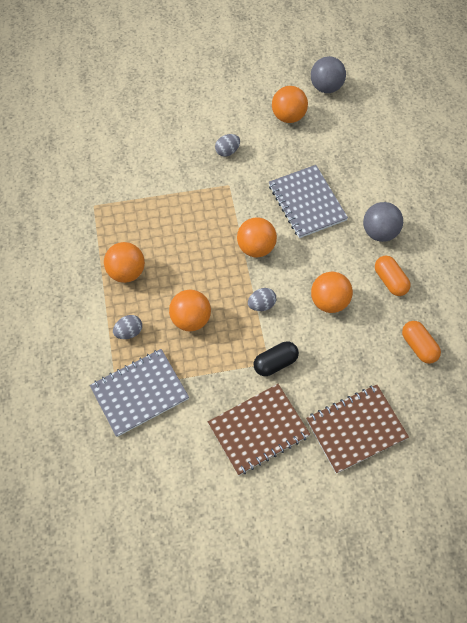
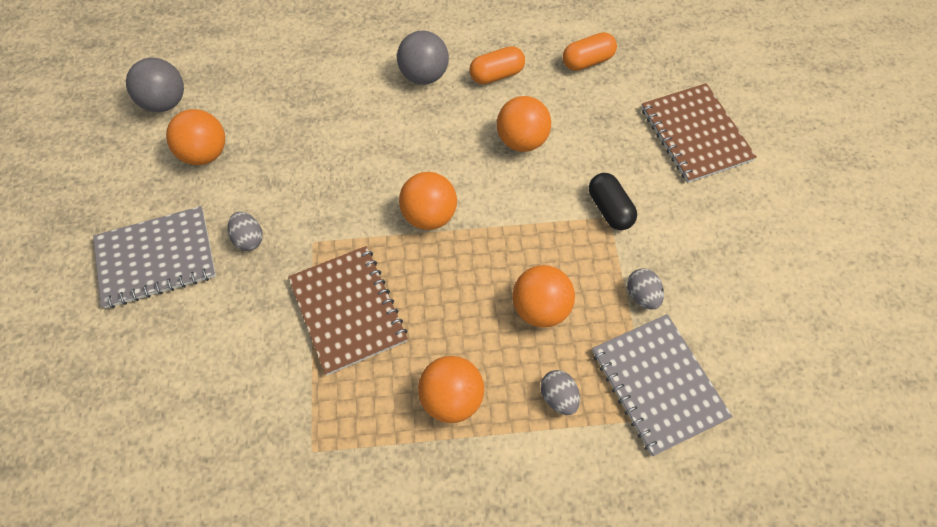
camera: 85 degrees left, 0 degrees up
brown notebook [208,384,310,476] -> brown notebook moved to [288,246,408,375]
grey egg [248,288,276,311] -> grey egg moved to [627,268,664,310]
grey notebook [269,165,348,238] -> grey notebook moved to [93,206,216,309]

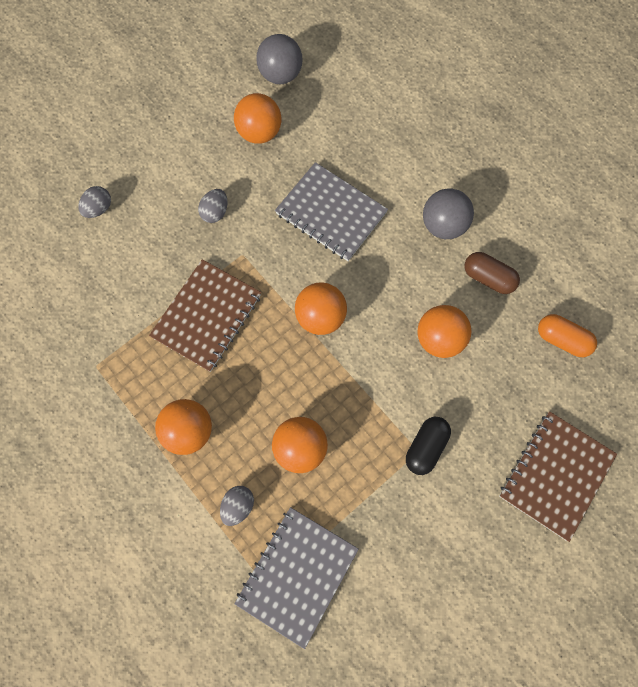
camera: 55 degrees right, 10 degrees up
grey notebook [93,206,216,309] -> grey notebook moved to [275,162,388,261]
orange capsule [469,46,525,84] -> brown capsule [465,252,520,294]
grey egg [627,268,664,310] -> grey egg moved to [78,186,111,218]

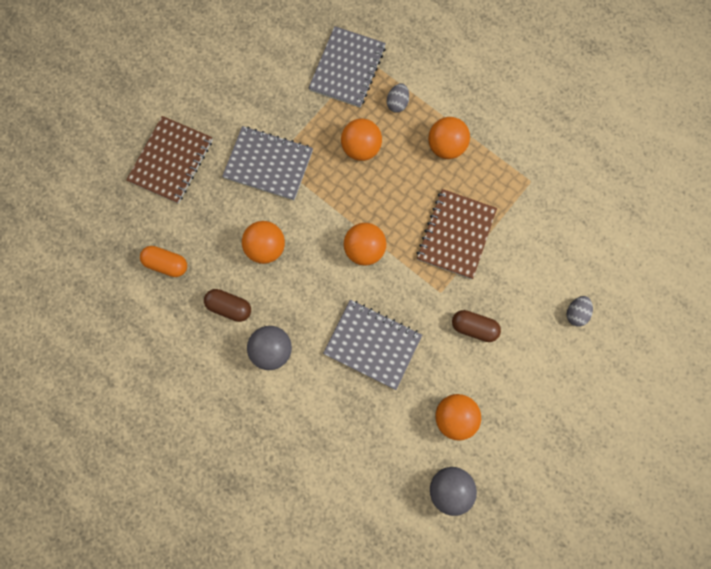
camera: 170 degrees right, 5 degrees up
grey egg [198,189,228,223] -> brown capsule [452,310,501,342]
black capsule [406,417,451,475] -> grey notebook [222,126,313,200]

